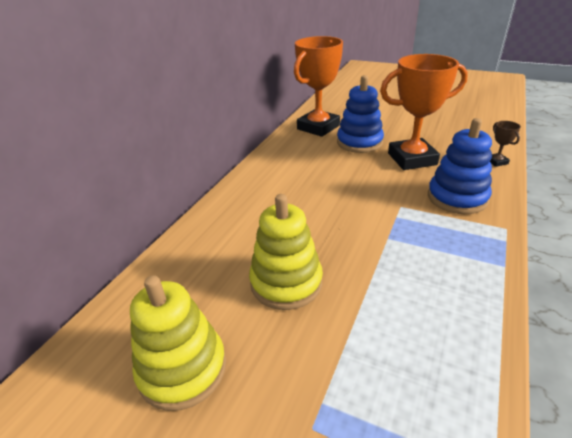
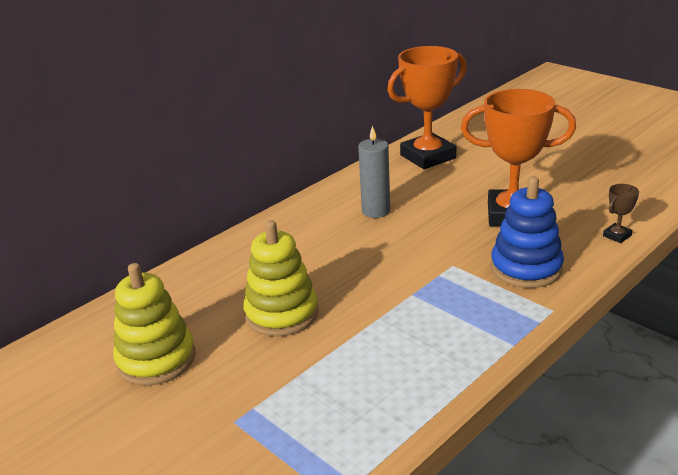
camera: 20 degrees right, 5 degrees down
blue stacking toy [337,75,384,153] -> none
brown trophy [490,121,521,167] -> brown trophy turned 45 degrees clockwise [603,184,639,243]
none -> grey candle [358,125,390,218]

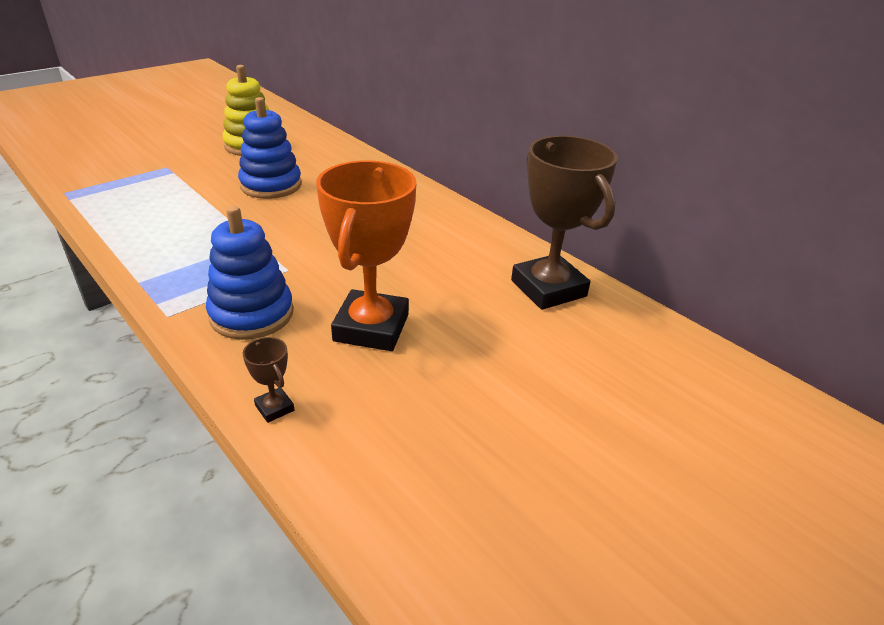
camera: 90 degrees right, 5 degrees up
yellow stacking toy [243,220,319,337] -> blue stacking toy [238,97,302,199]
grey candle [358,125,390,218] -> none
orange trophy [387,46,467,169] -> brown trophy [511,136,618,310]

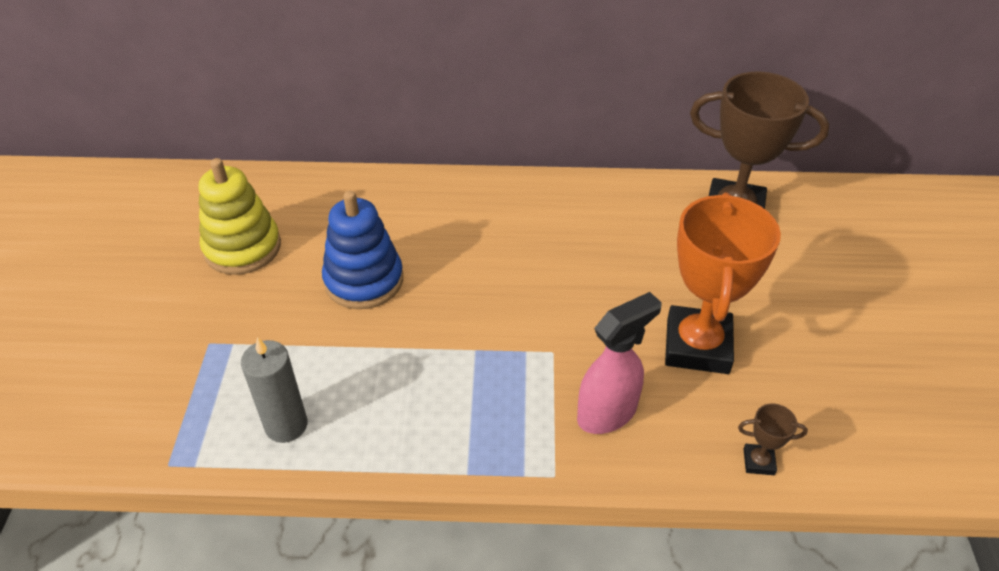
camera: 45 degrees left, 10 degrees up
blue stacking toy [206,206,294,340] -> pink spray bottle [577,292,662,434]
orange trophy [316,160,417,351] -> orange trophy turned 45 degrees clockwise [665,192,781,374]
none -> grey candle [241,337,308,443]

